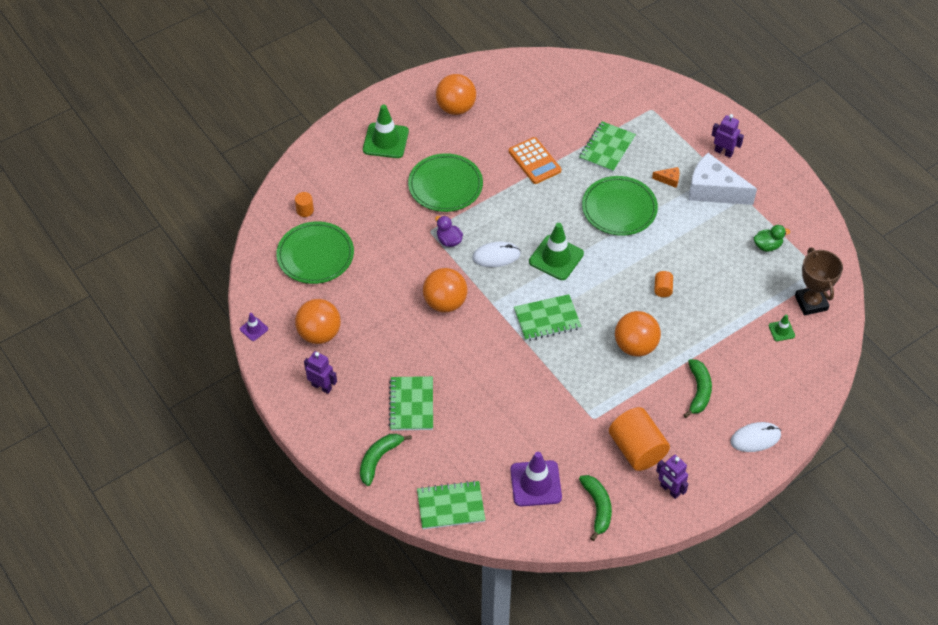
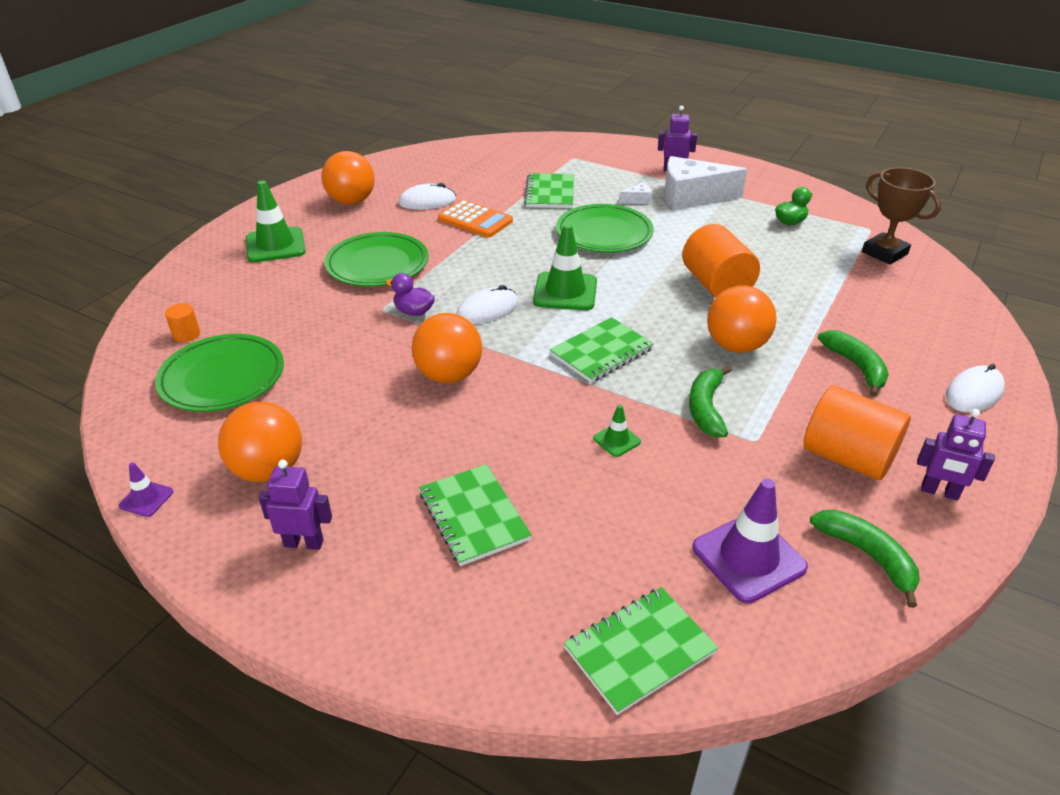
camera: 25 degrees left, 15 degrees down
green banana [360,434,412,486] -> green banana moved to [689,365,732,437]
orange cheese [652,167,679,188] -> white cheese [619,183,652,204]
orange cylinder [654,271,673,297] -> orange cylinder [682,224,760,298], size x2.22
green traffic cone [769,314,795,341] -> green traffic cone moved to [593,405,641,457]
none -> white mouse [398,183,456,210]

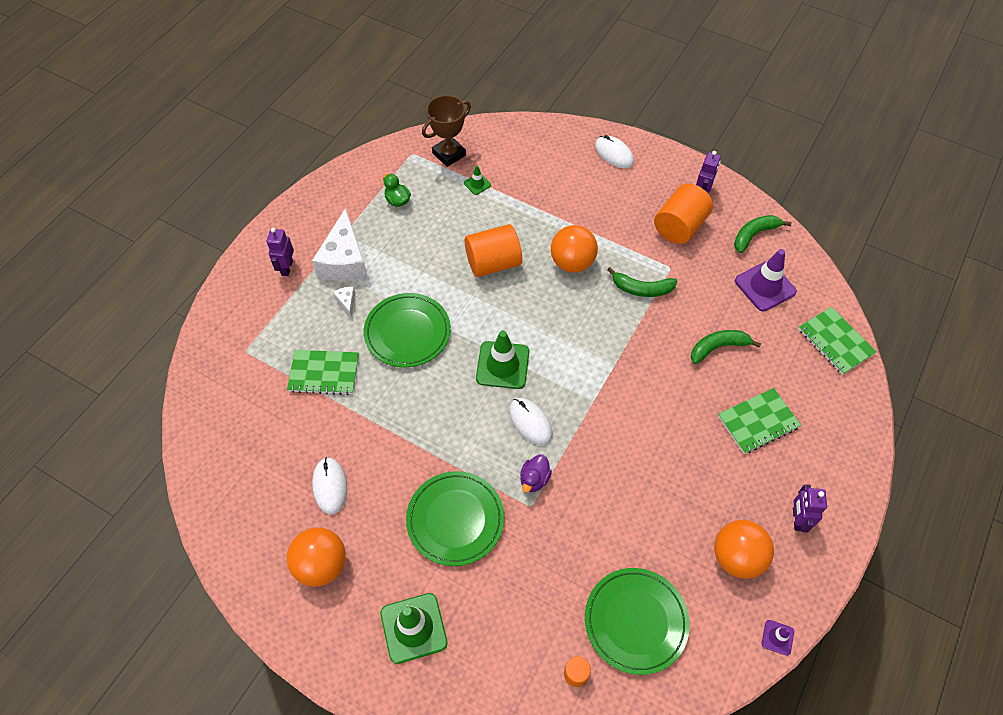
camera: 90 degrees left, 20 degrees up
orange ball [412,313,482,383] -> none
orange calculator [438,200,513,238] -> none
green notebook [549,317,654,383] -> none
green traffic cone [593,405,641,457] -> green traffic cone moved to [464,165,491,195]
green banana [817,330,889,397] -> green banana moved to [691,330,761,364]

